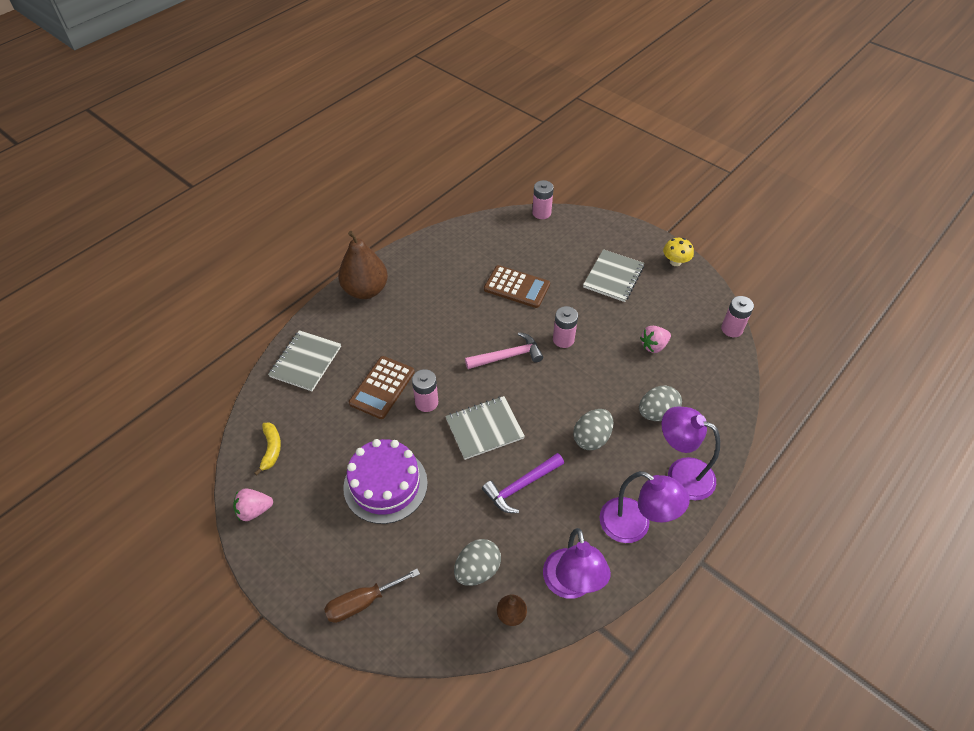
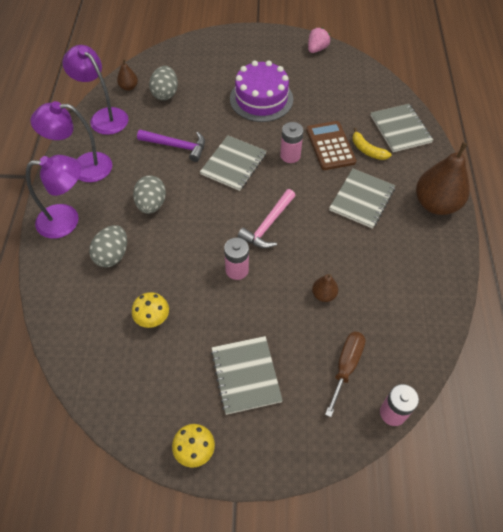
camera: 140 degrees right, 5 degrees up
yellow banana [255,423,281,475] -> yellow banana moved to [353,128,392,160]
brown screwdriver [324,569,420,623] -> brown screwdriver moved to [325,332,365,417]
purple hammer [482,453,564,513] -> purple hammer turned 90 degrees clockwise [137,130,205,162]
brown calculator [484,265,550,308] -> brown pear [312,274,338,302]
pink strawberry [640,326,671,353] -> yellow mushroom [132,292,169,328]
pink battery [721,296,754,337] -> none
none -> grey notebook [329,169,395,229]

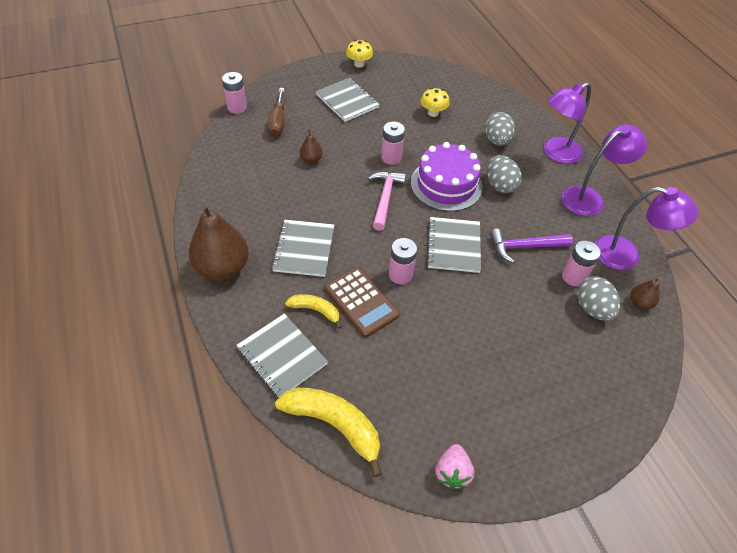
camera: 155 degrees right, 5 degrees down
purple cake [230,60,293,122] -> purple cake moved to [411,142,482,212]
none -> yellow banana [275,388,382,477]
none -> pink battery [562,241,601,286]

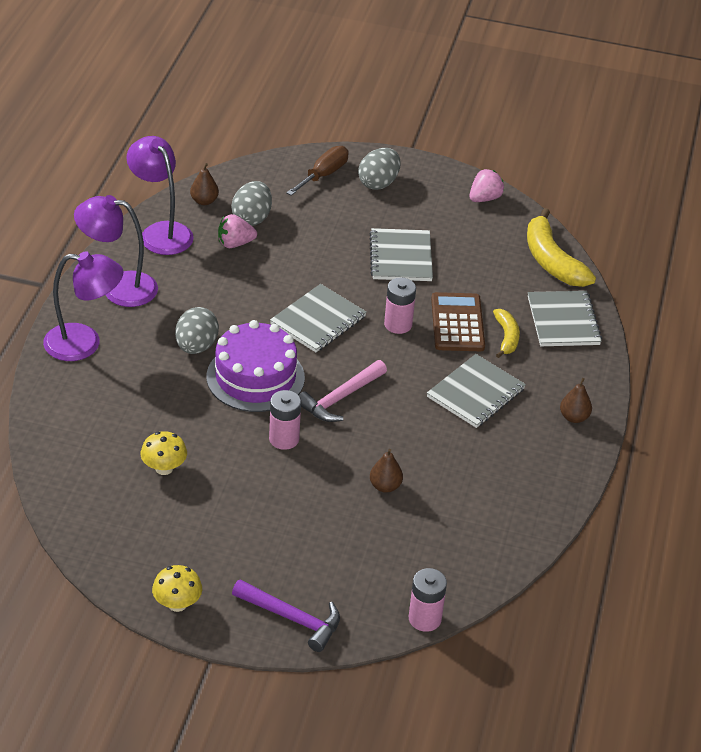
camera: 145 degrees left, 10 degrees down
brown pear [189,205,249,280] -> brown pear [560,378,592,423], size x0.46
brown screwdriver [268,88,284,137] -> brown screwdriver moved to [286,146,349,196]
yellow banana [285,294,342,329] -> yellow banana turned 150 degrees counterclockwise [493,309,520,358]
grey notebook [316,78,380,122] -> grey notebook moved to [369,228,433,281]
grey egg [485,112,515,146] -> grey egg moved to [358,148,401,190]
purple hammer [490,229,573,263] -> purple hammer moved to [232,580,340,652]
pink battery [562,241,601,286] -> pink strawberry [218,214,257,248]

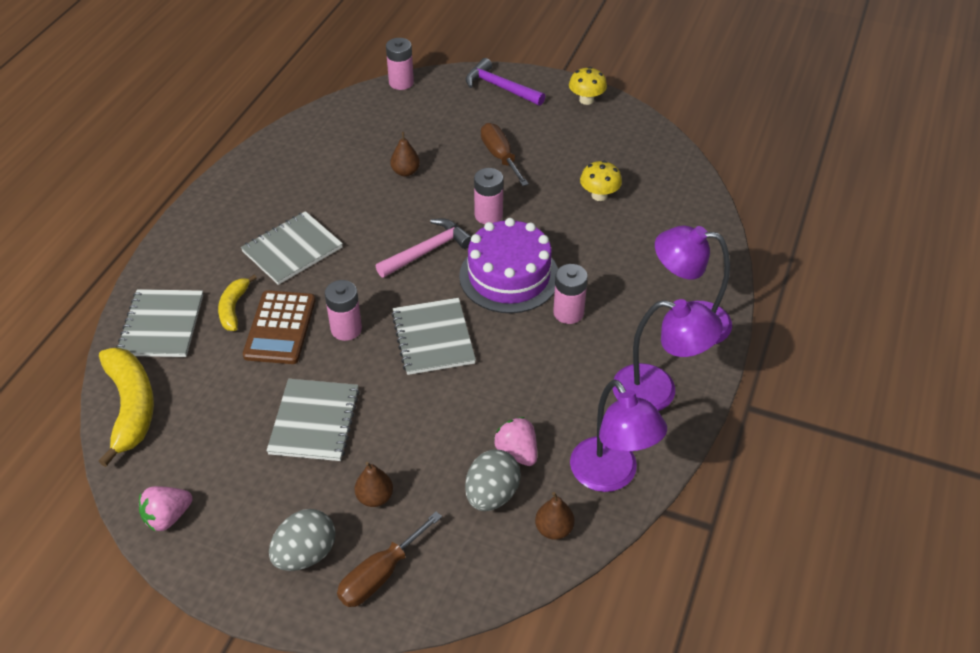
camera: 170 degrees left, 5 degrees up
grey egg [175,307,219,354] -> pink battery [553,264,588,324]
pink strawberry [218,214,257,248] -> pink strawberry turned 120 degrees counterclockwise [493,417,537,466]
grey notebook [270,284,367,352] -> grey notebook turned 60 degrees counterclockwise [392,298,476,375]
brown pear [560,378,592,423] -> brown pear moved to [355,462,393,507]
none -> brown screwdriver [481,123,529,186]

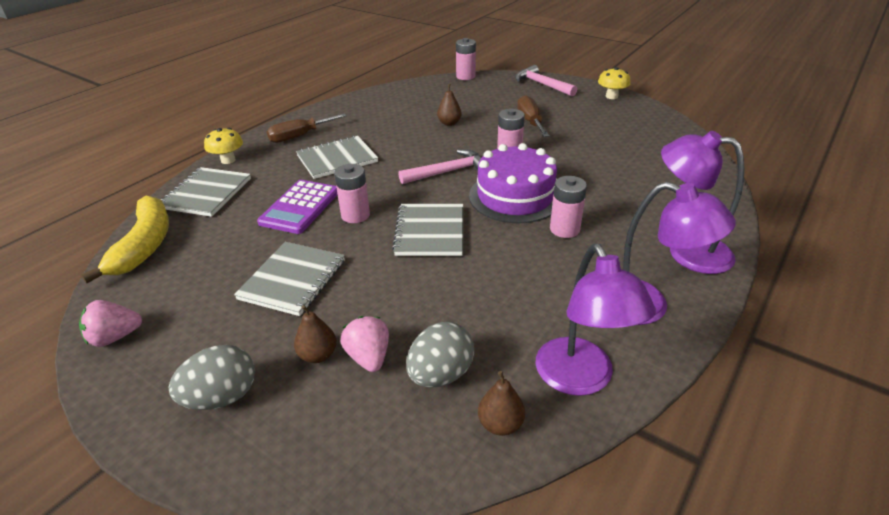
camera: 15 degrees right, 10 degrees down
yellow banana [218,274,257,331] -> none
brown calculator [243,290,315,364] -> purple calculator [257,180,338,234]
brown screwdriver [337,512,442,607] -> brown screwdriver moved to [267,113,347,143]
purple hammer [466,58,545,106] -> pink hammer [515,65,577,96]
pink strawberry [493,417,537,466] -> pink strawberry moved to [340,316,389,372]
yellow mushroom [580,161,622,201] -> yellow mushroom moved to [204,128,243,164]

